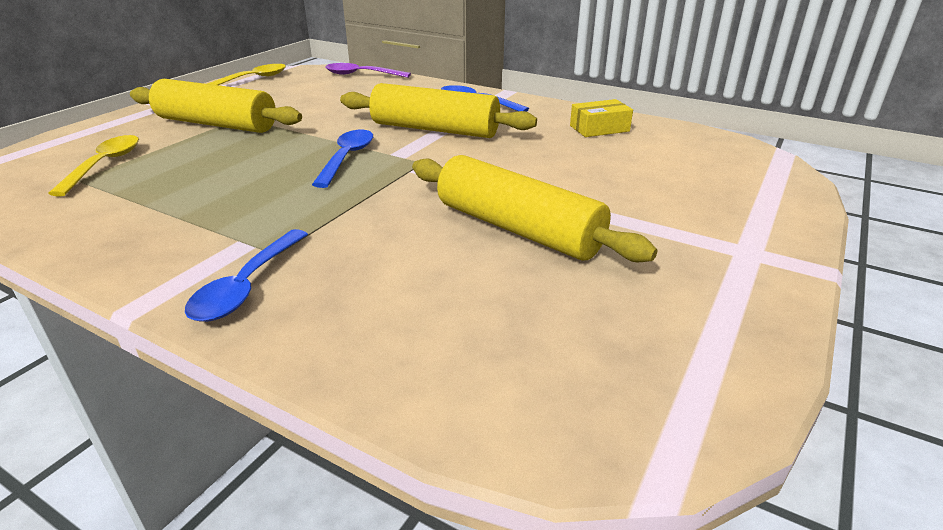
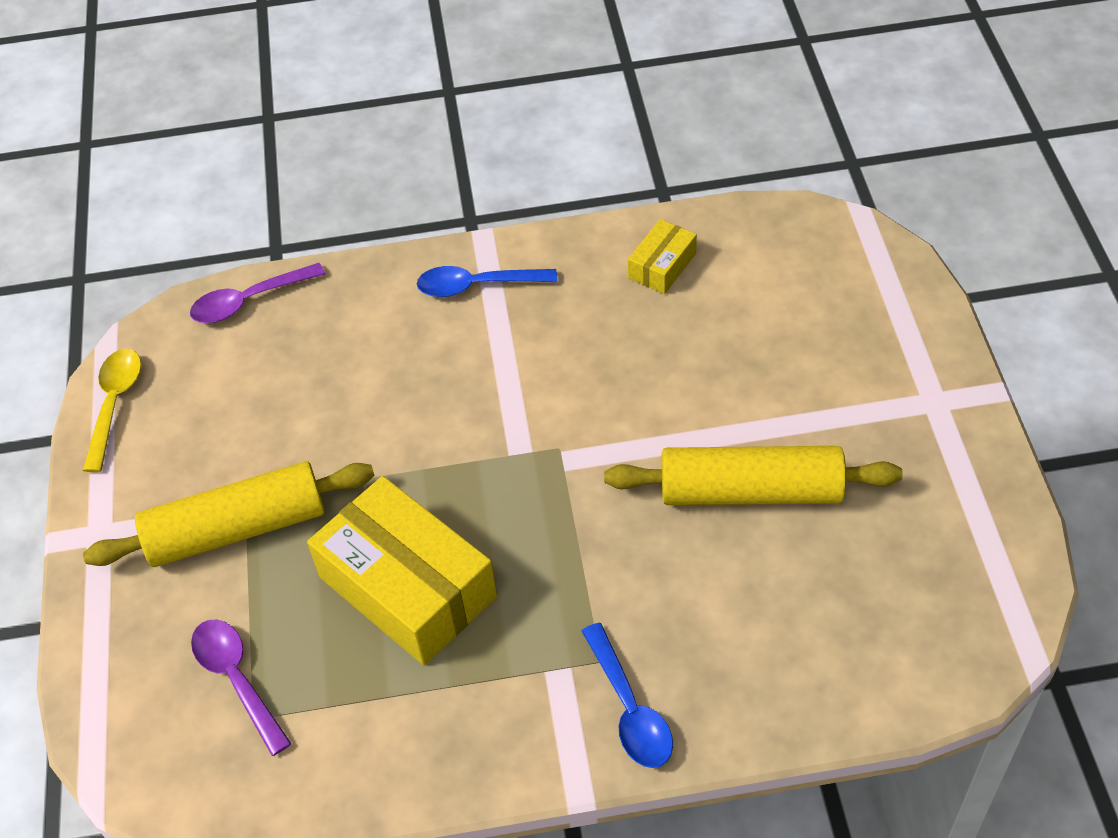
camera: 35 degrees left, 20 degrees up
yellow spoon [48,135,139,197] -> purple spoon [191,620,292,756]
blue spoon [312,130,373,188] -> none
yellow rolling pin [340,83,537,138] -> none
none -> yellow box [307,476,497,666]

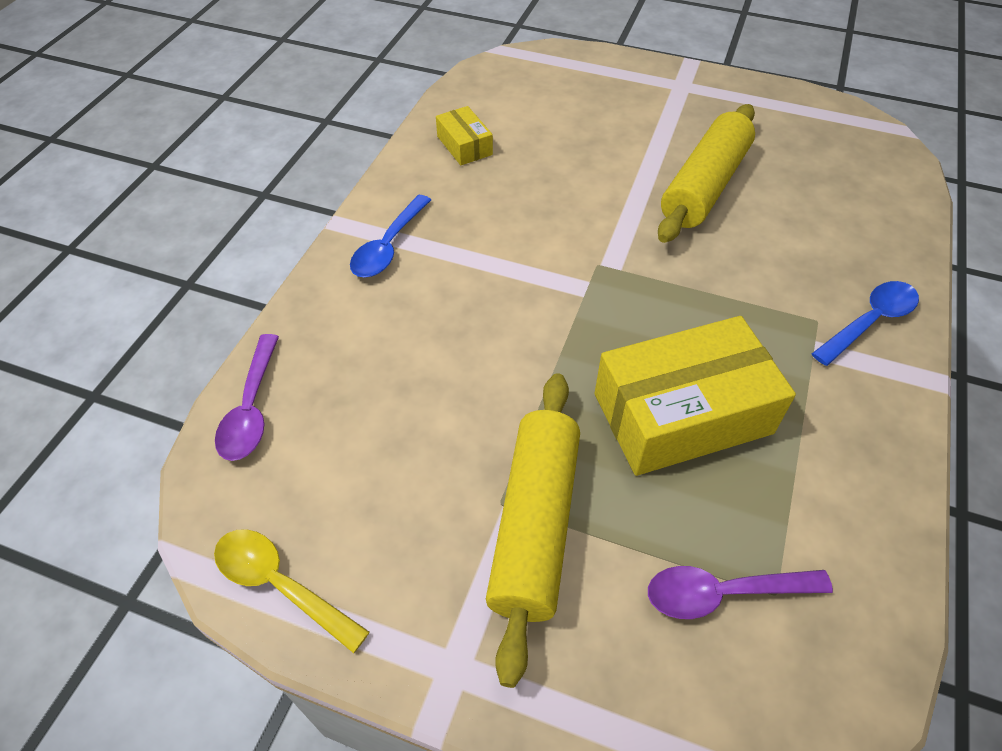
camera: 65 degrees left, 0 degrees up
blue spoon [582,623,673,768] -> blue spoon turned 45 degrees counterclockwise [812,281,919,366]

